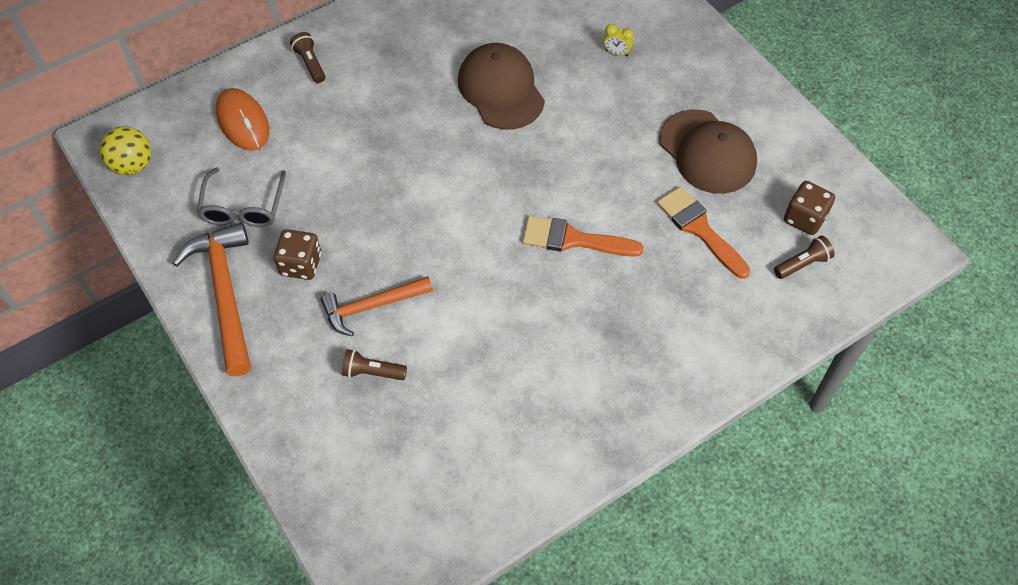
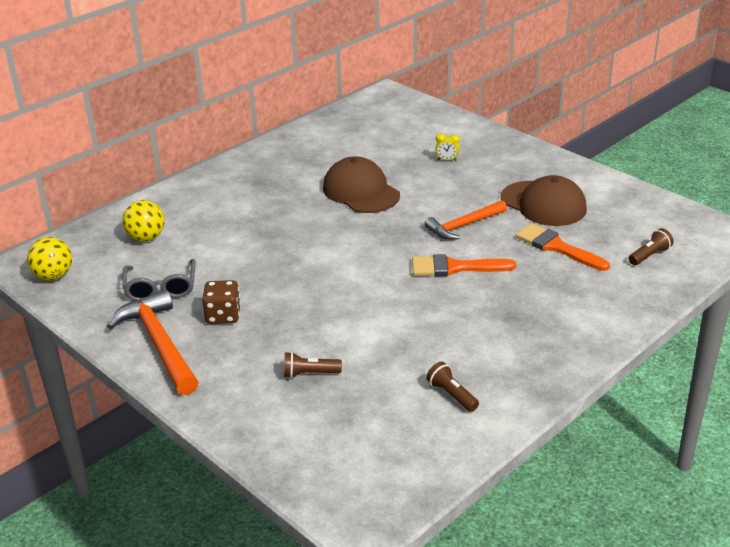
camera: 10 degrees left, 25 degrees down
orange mouse [216,88,269,151] -> yellow ball [122,200,164,241]
brown flashlight [290,32,326,83] -> brown flashlight moved to [426,362,479,412]
orange hammer [321,276,433,336] -> orange hammer moved to [424,200,507,240]
brown dice [784,181,835,235] -> none

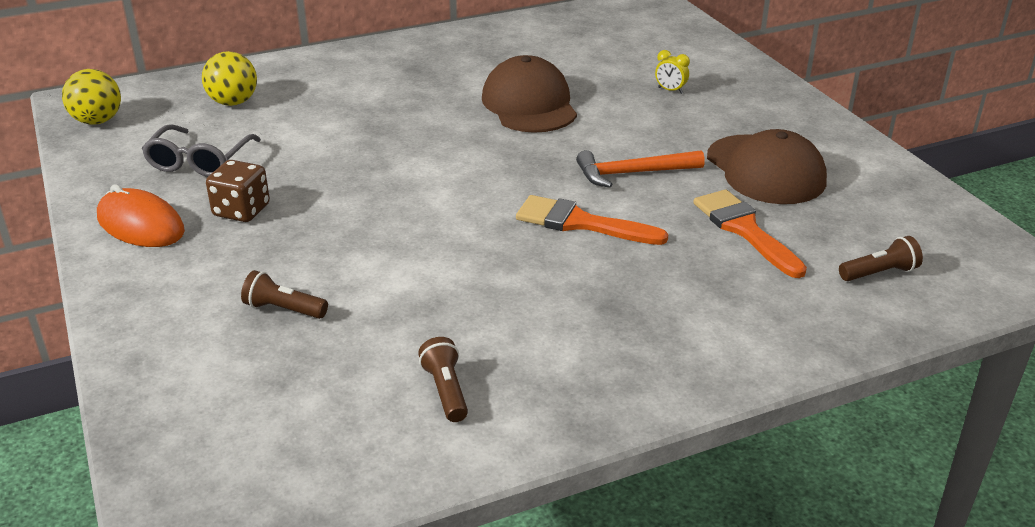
camera: 20 degrees right, 0 degrees up
orange hammer [107,289,199,395] -> orange mouse [97,184,185,247]

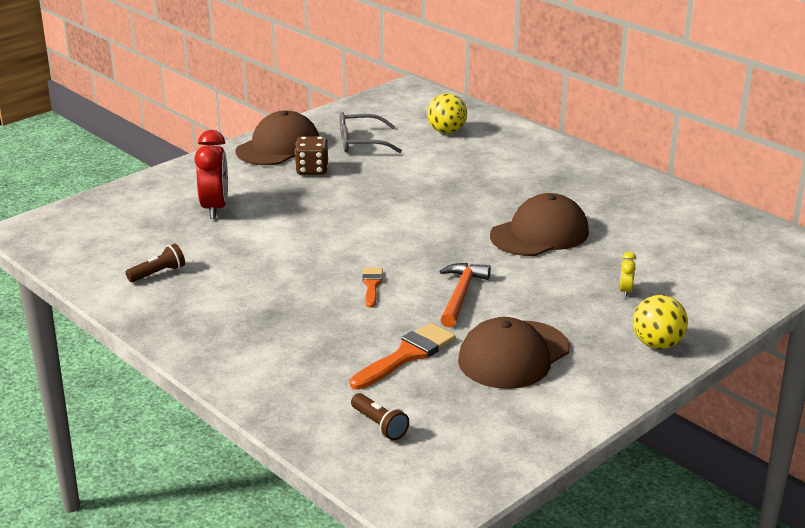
camera: 70 degrees right, 5 degrees down
yellow ball [62,69,121,125] -> yellow ball moved to [633,295,688,349]
orange mouse [97,184,185,247] -> brown cap [235,111,319,165]
brown flashlight [241,270,328,319] -> red clock [194,130,228,219]
orange brush [516,195,669,245] -> orange brush [362,267,383,308], size x0.59
orange hammer [576,150,705,188] -> orange hammer turned 45 degrees clockwise [440,263,491,328]

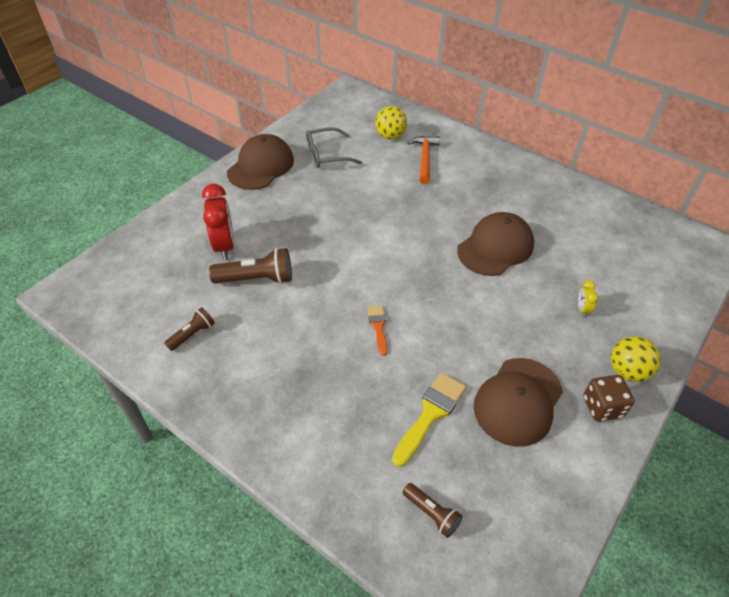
camera: 10 degrees left, 20 degrees up
brown dice [295,136,328,175] -> brown dice moved to [583,375,635,422]
orange brush [350,323,456,390] -> yellow brush [392,373,466,467]
orange hammer [440,263,491,328] -> orange hammer moved to [408,136,440,184]
none -> brown flashlight [209,248,292,284]

